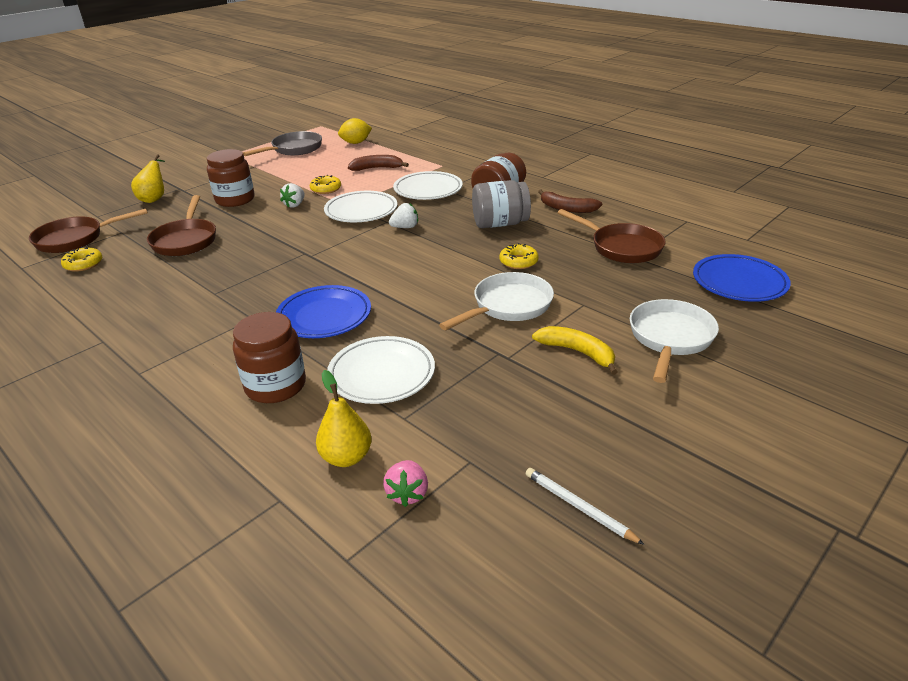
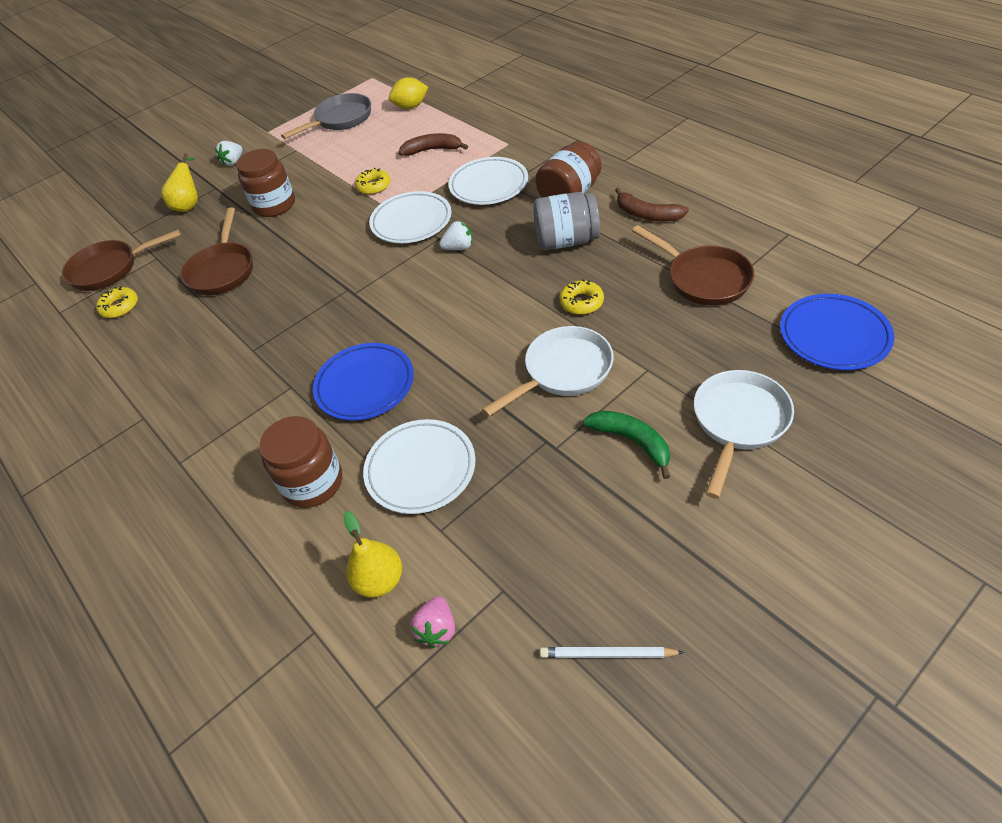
camera: 10 degrees right, 15 degrees up
white strawberry [280,183,305,208] -> white strawberry moved to [215,141,242,166]
white pencil [526,468,645,545] -> white pencil turned 45 degrees counterclockwise [540,647,684,658]
yellow banana [532,326,617,375] -> green banana [583,411,670,479]

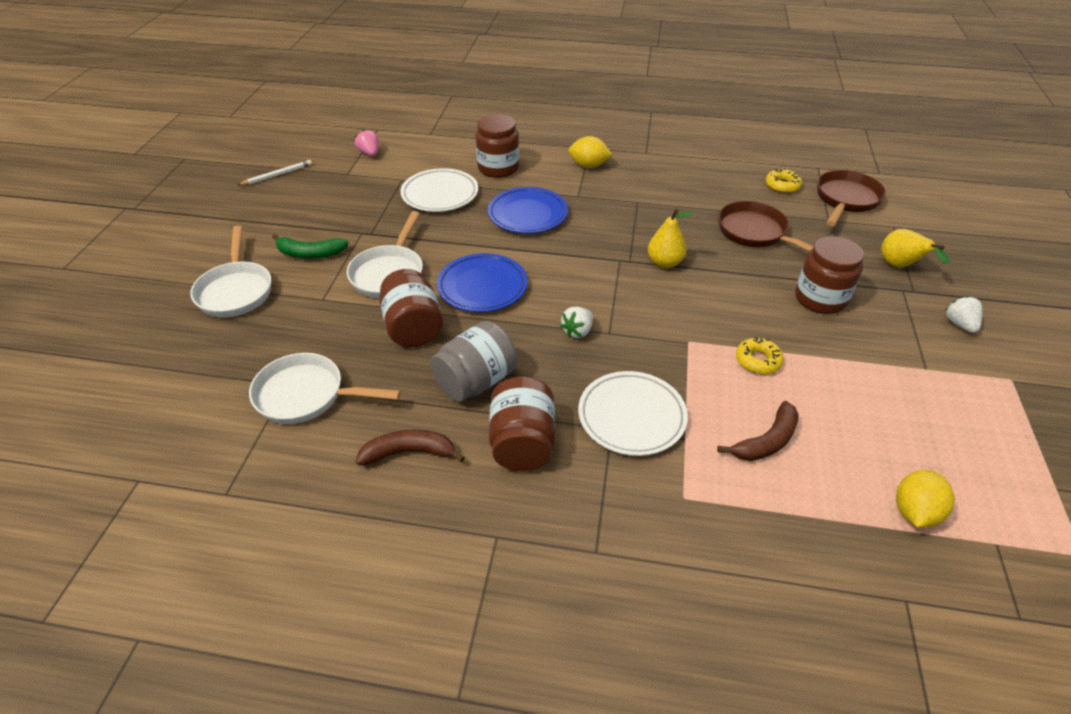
camera: 135 degrees right, 5 degrees down
grey pan [281,93,371,139] -> none
yellow pear [344,511,402,598] -> yellow pear moved to [648,208,694,268]
white plate [369,191,451,243] -> none
yellow donut [560,279,604,315] -> brown jar [379,269,443,347]
brown pan [632,225,754,306] -> white pan [249,353,401,424]
blue plate [780,294,894,370] -> blue plate moved to [437,253,528,312]
none -> yellow lemon [569,136,612,168]

